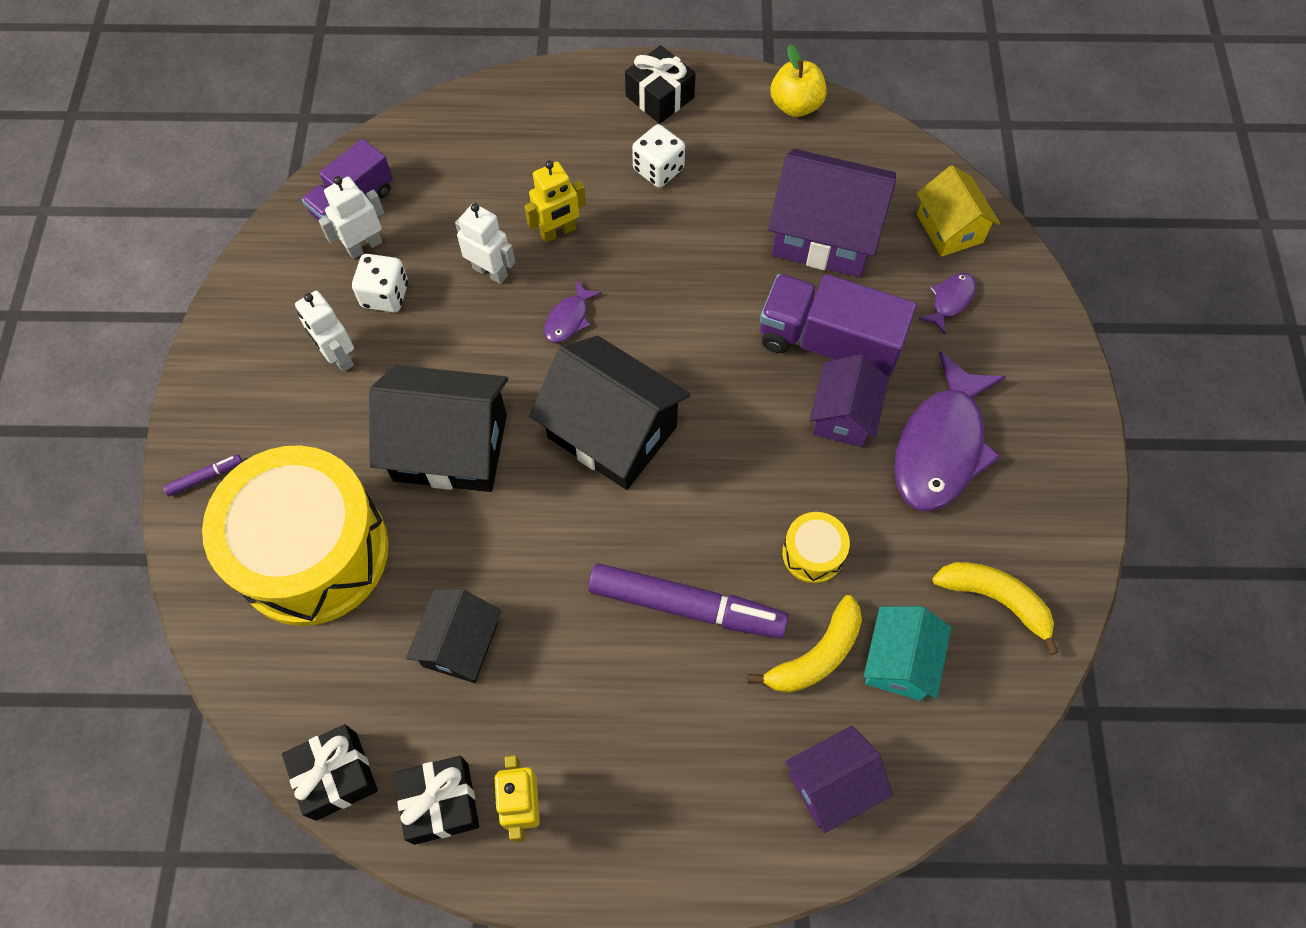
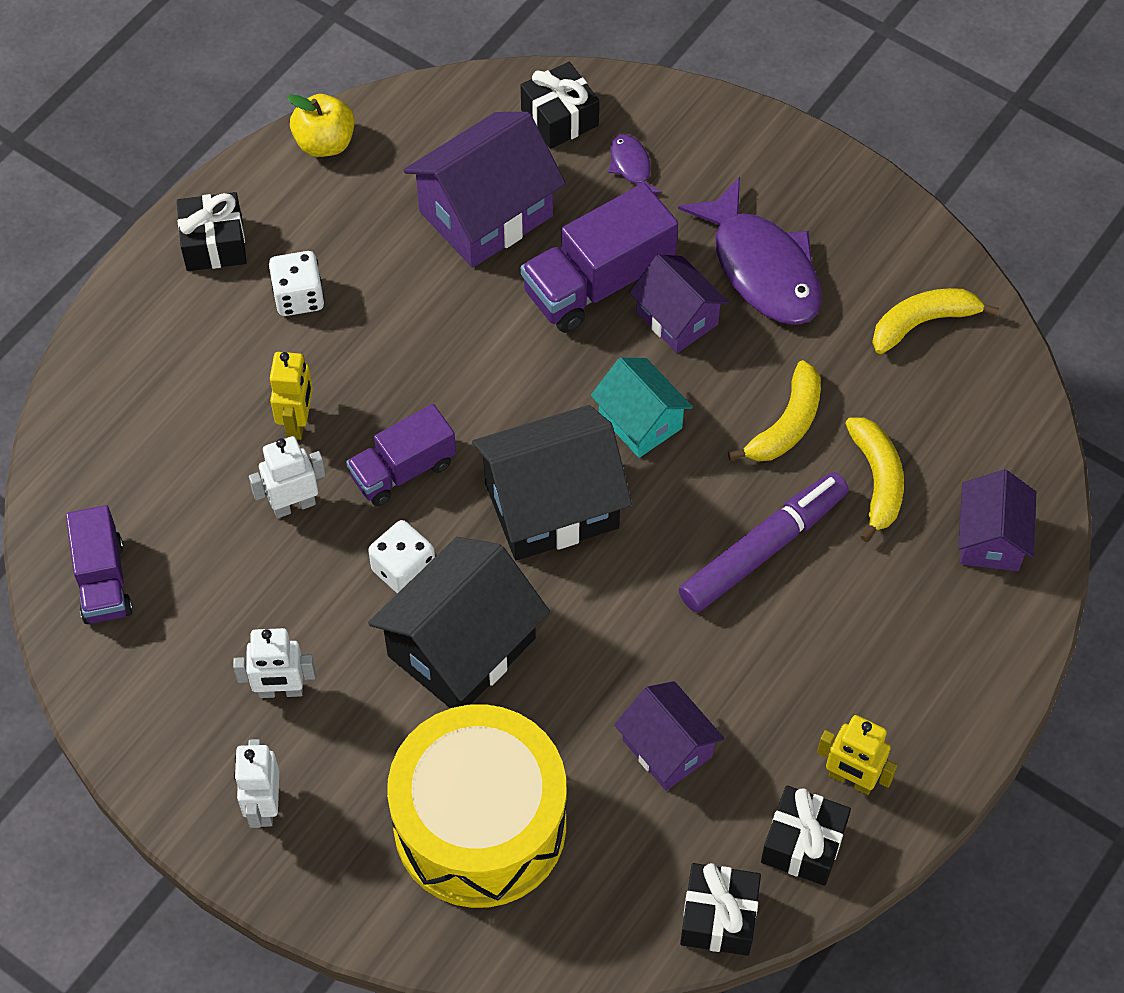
camera: 55 degrees left, 5 degrees down
purple marker [163,454,242,496] -> none
white robot [318,176,384,259] -> white robot moved to [234,739,279,828]
white dice [352,254,408,312] -> white dice moved to [368,520,435,594]
black house [406,589,502,683] -> purple house [614,681,724,791]
purple fish [544,280,601,343] -> purple truck [346,404,456,506]
yellow drum [782,512,850,583] -> yellow banana [728,360,821,462]
turquoise house [864,606,951,701] -> turquoise house moved to [591,357,693,458]
yellow house [916,165,1000,257] -> black gift [521,62,599,149]

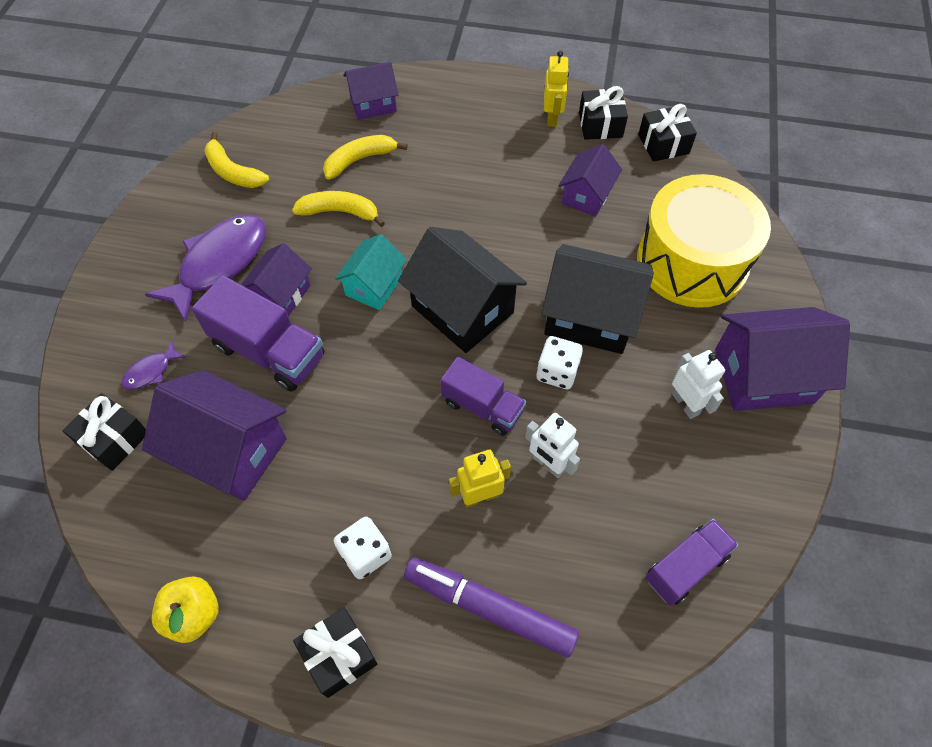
camera: 115 degrees left, 0 degrees up
white robot [234,739,279,828] -> purple house [715,307,850,411]
purple marker [679,472,849,612] -> purple marker moved to [404,557,579,658]

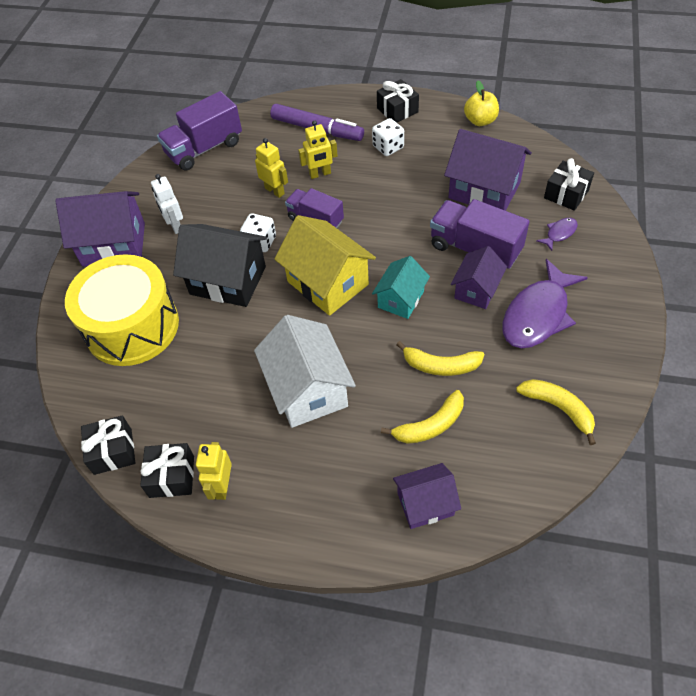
camera: 175 degrees left, 5 degrees down
black house [398,227,527,353] -> yellow house [274,215,376,316]
white robot [525,413,580,478] -> yellow robot [255,138,288,198]
purple house [558,144,622,217] -> none
purple truck [645,519,739,606] -> purple truck [157,91,242,170], size x1.51
none -> white house [254,315,356,428]

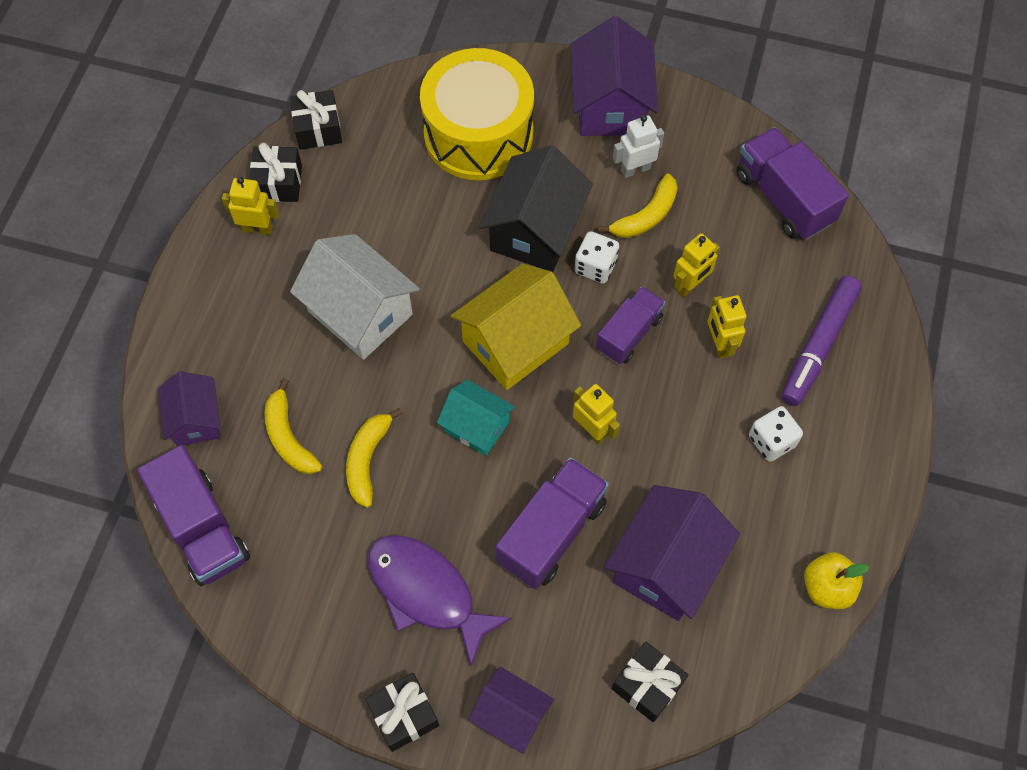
camera: 90 degrees right, 10 degrees up
white house [254,315,356,428] -> white house turned 60 degrees clockwise [290,234,420,360]
black gift [377,79,419,123] -> black gift moved to [365,673,439,752]
purple house [451,246,507,309] -> purple house moved to [469,667,554,754]
yellow banana [516,379,596,445] -> yellow banana moved to [598,173,677,238]
purple fish [536,218,578,251] -> none
none -> purple truck [137,445,250,586]
none -> yellow robot [573,384,620,445]

